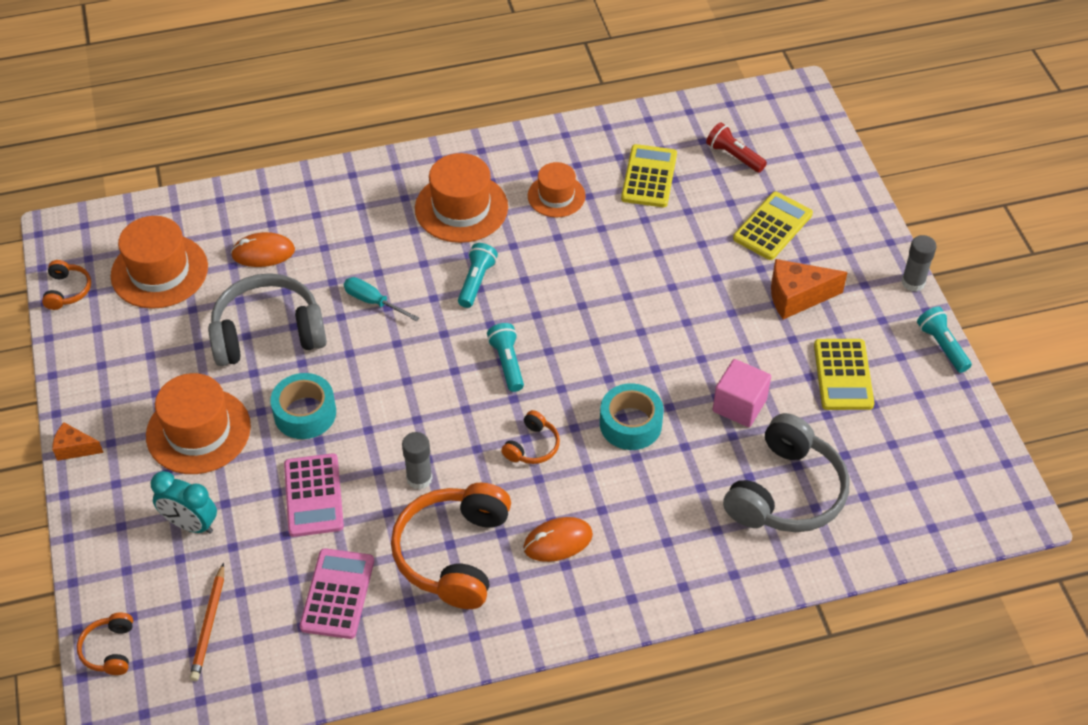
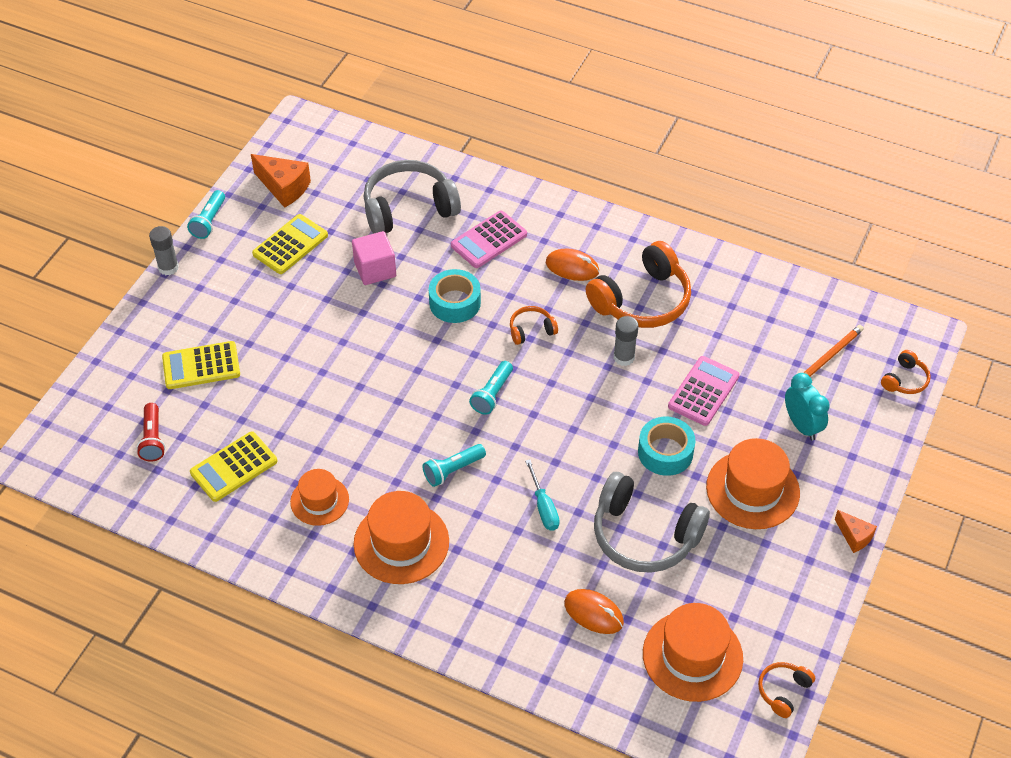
camera: 140 degrees left, 0 degrees up
pink calculator [300,548,374,639] -> pink calculator moved to [451,211,527,268]
orange cheese [771,259,848,320] -> orange cheese moved to [251,154,311,208]

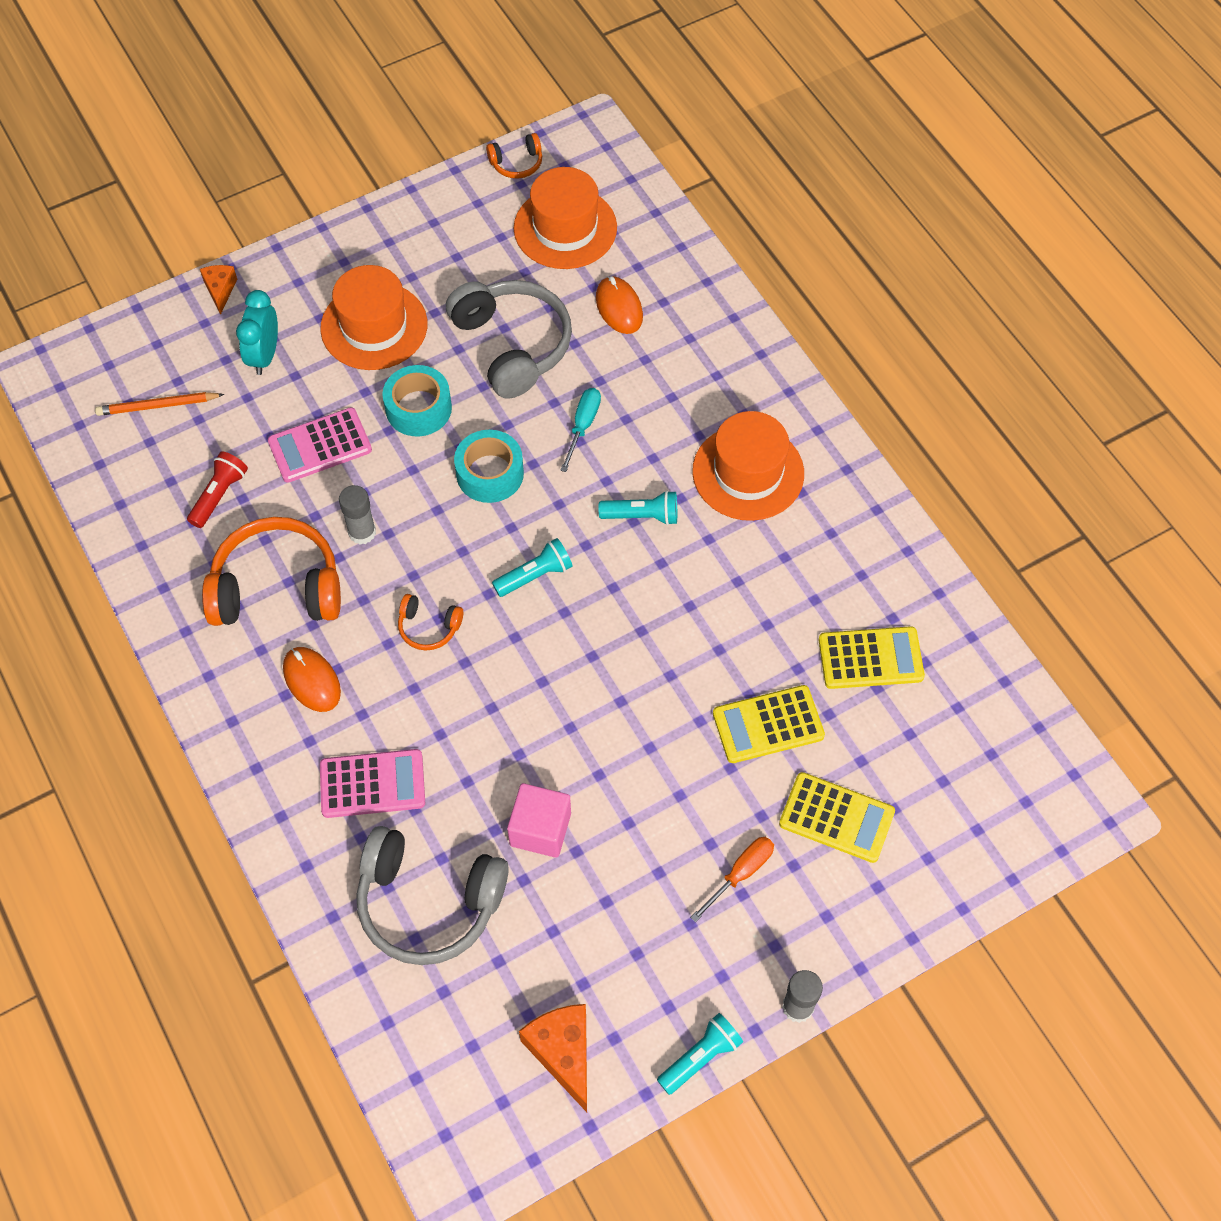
camera: 145 degrees left, 10 degrees up
red flashlight [136,403,165,462] -> red flashlight moved to [187,451,248,528]
yellow calculator [252,214,328,274] -> yellow calculator moved to [713,685,825,763]
orange hat [290,469,349,526] -> none
turquoise tape [428,269,481,323] -> turquoise tape moved to [454,430,524,503]
orange cheese [835,510,877,553] -> orange cheese moved to [200,265,237,315]
orange headphones [881,350,931,394] -> none
none -> orange screwdriver [690,837,774,922]

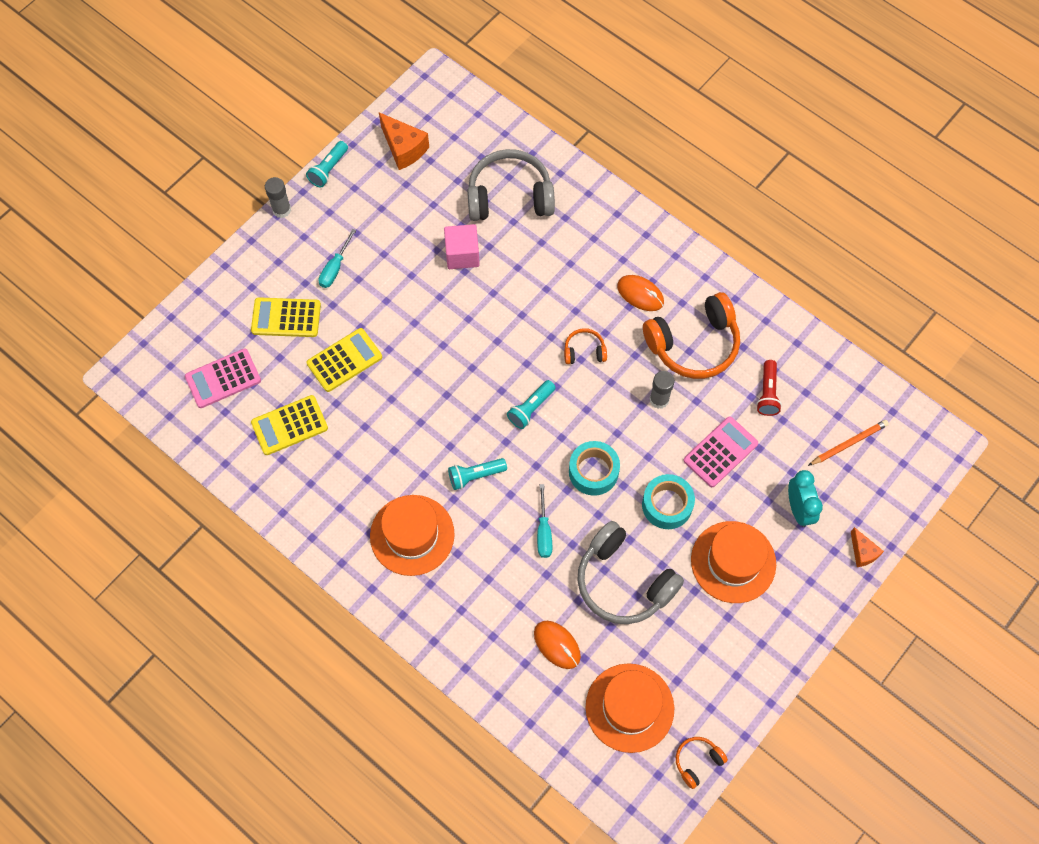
camera: 160 degrees right, 5 degrees up
pink calculator [320,749,425,818] -> pink calculator moved to [185,349,261,408]
orange screwdriver [690,837,774,922] -> turquoise screwdriver [319,229,356,288]

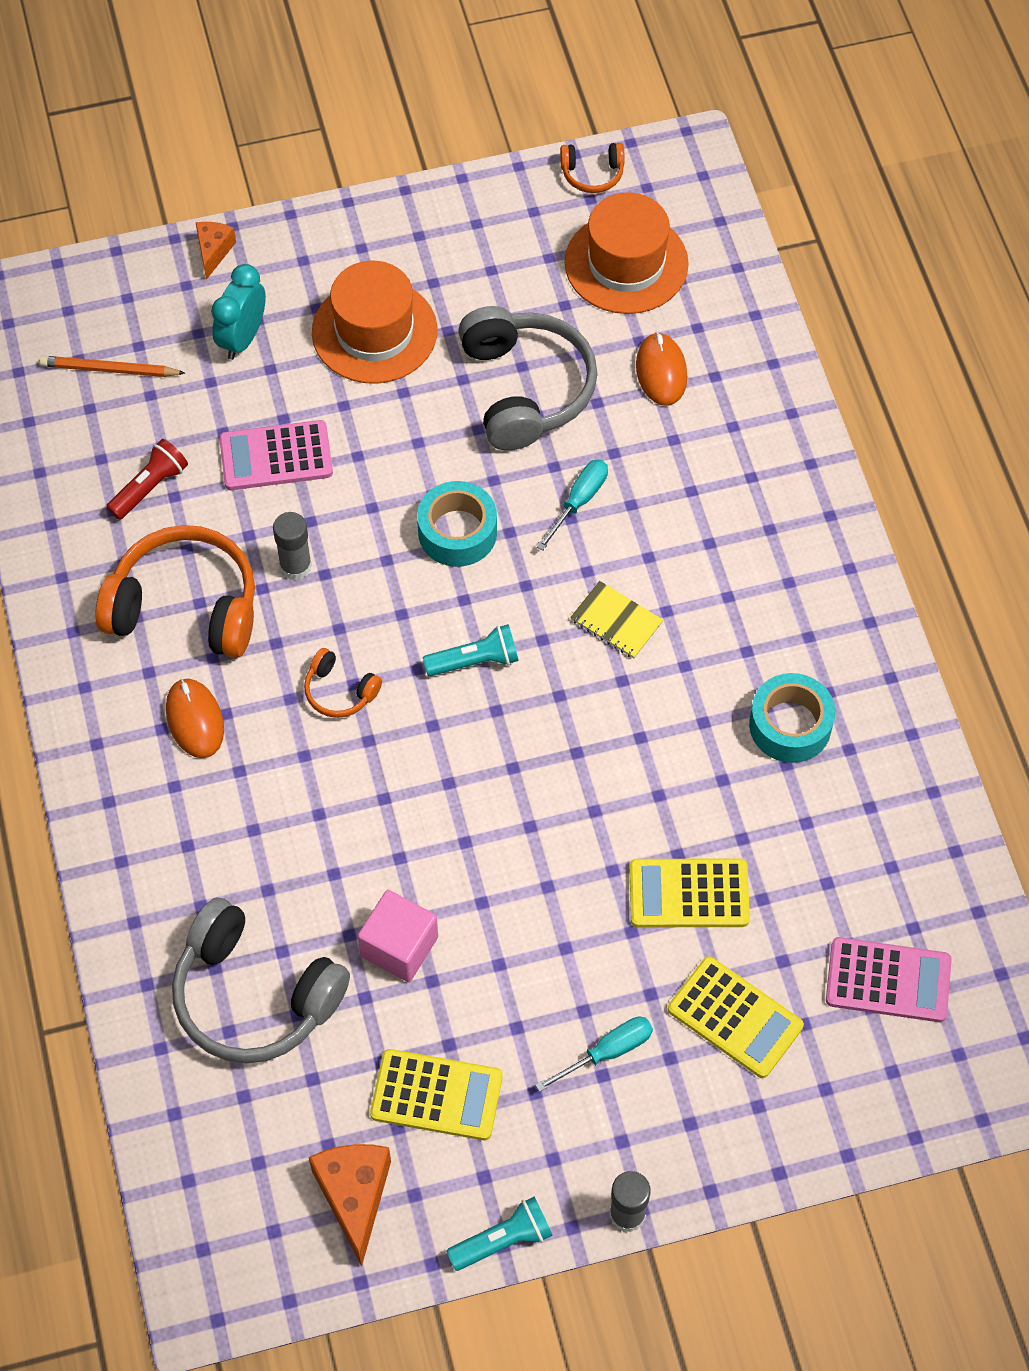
camera: 145 degrees left, 5 degrees down
yellow calculator [251,395,328,455] -> yellow calculator moved to [370,1049,503,1140]
orange hat [370,495,455,576] -> none
turquoise flashlight [448,458,507,490] -> yellow notebook [570,581,663,659]
turquoise tape [642,474,695,529] -> turquoise tape moved to [749,673,835,763]

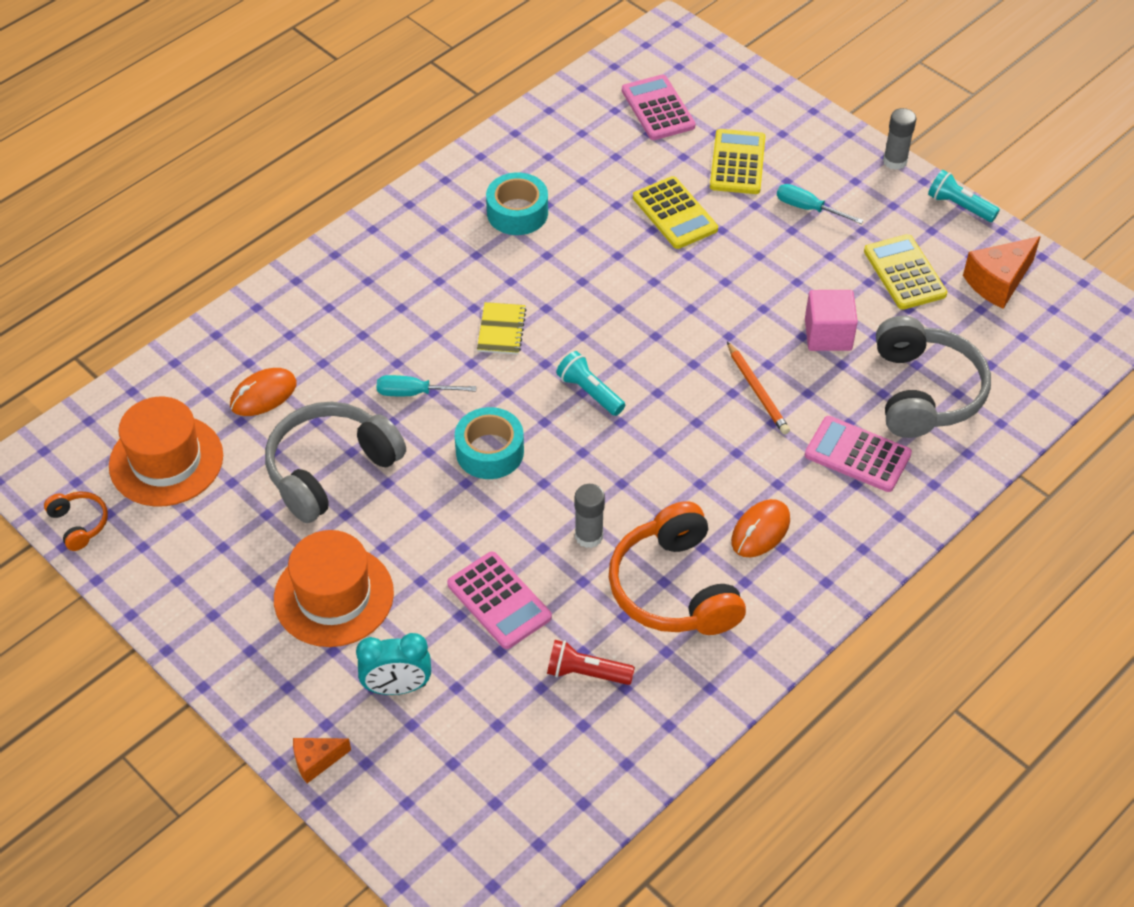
camera: 120 degrees left, 10 degrees down
orange pencil [39,356,185,377] -> orange pencil moved to [727,342,790,435]
orange headphones [304,648,382,718] -> none
none -> pink calculator [805,416,912,492]

